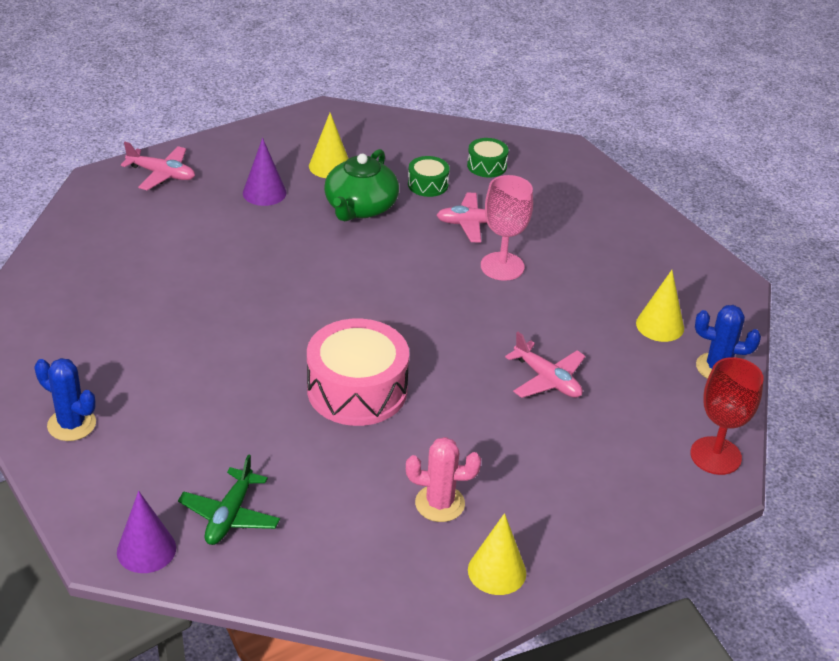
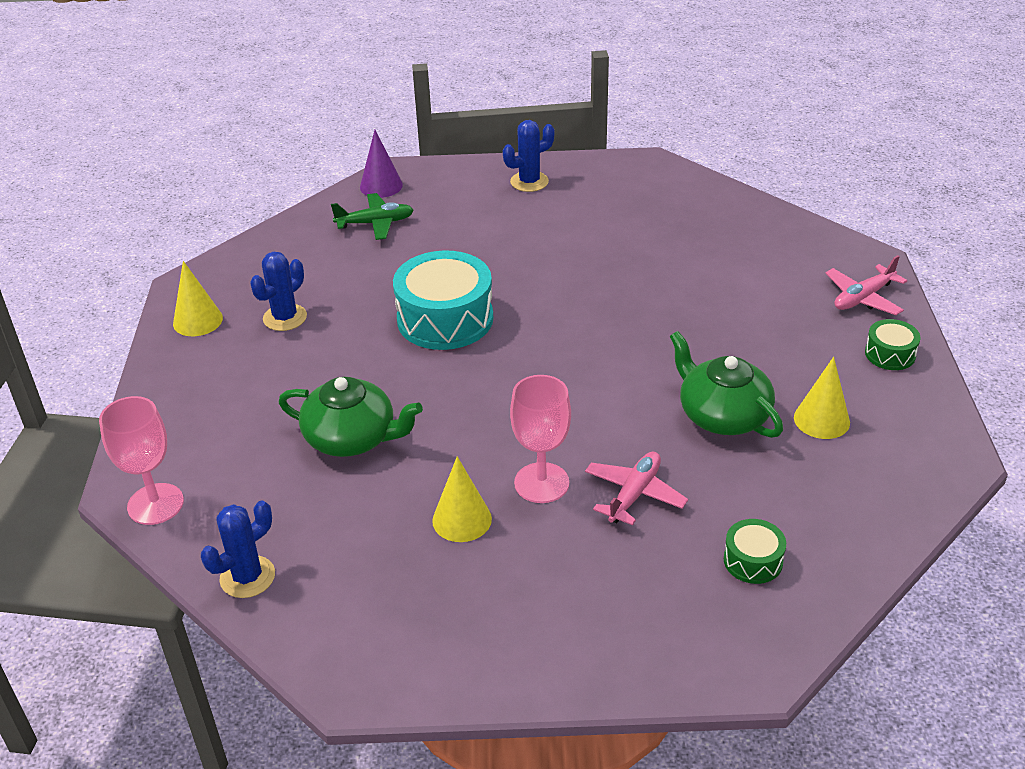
camera: 125 degrees right, 0 degrees up
green plane [178,454,280,545] -> green plane turned 120 degrees clockwise [331,193,414,240]
purple cone [243,138,287,206] -> none
pink drum [307,319,409,426] -> turquoise drum [393,250,493,350]
pink cactus [406,437,481,522] -> blue cactus [250,252,307,331]
green drum [408,156,450,197] -> green drum moved to [865,319,920,370]
pink plane [505,332,586,398] -> green teapot [279,377,423,457]
yellow cone [636,270,684,342] -> yellow cone moved to [432,456,492,542]
red goblet [690,357,764,475] -> pink goblet [99,396,184,525]

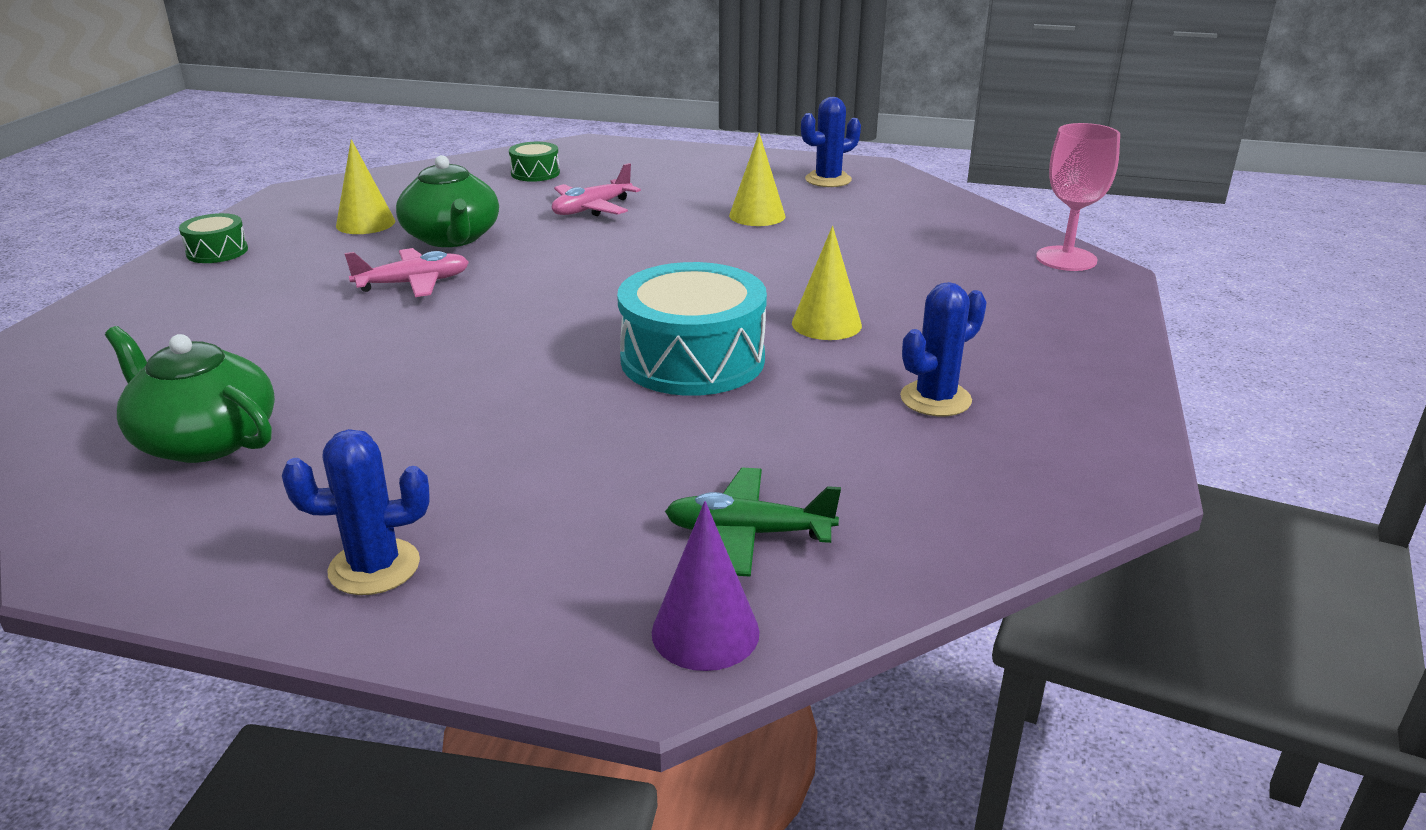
camera: 165 degrees left, 10 degrees down
yellow cone [173,261,223,336] -> yellow cone moved to [792,226,862,340]
blue cactus [201,500,275,598] -> blue cactus moved to [801,97,861,187]
green teapot [279,377,423,457] -> green teapot moved to [105,326,275,463]
pink goblet [510,375,571,503] -> none
pink plane [826,255,907,315] -> pink plane moved to [344,248,469,297]

